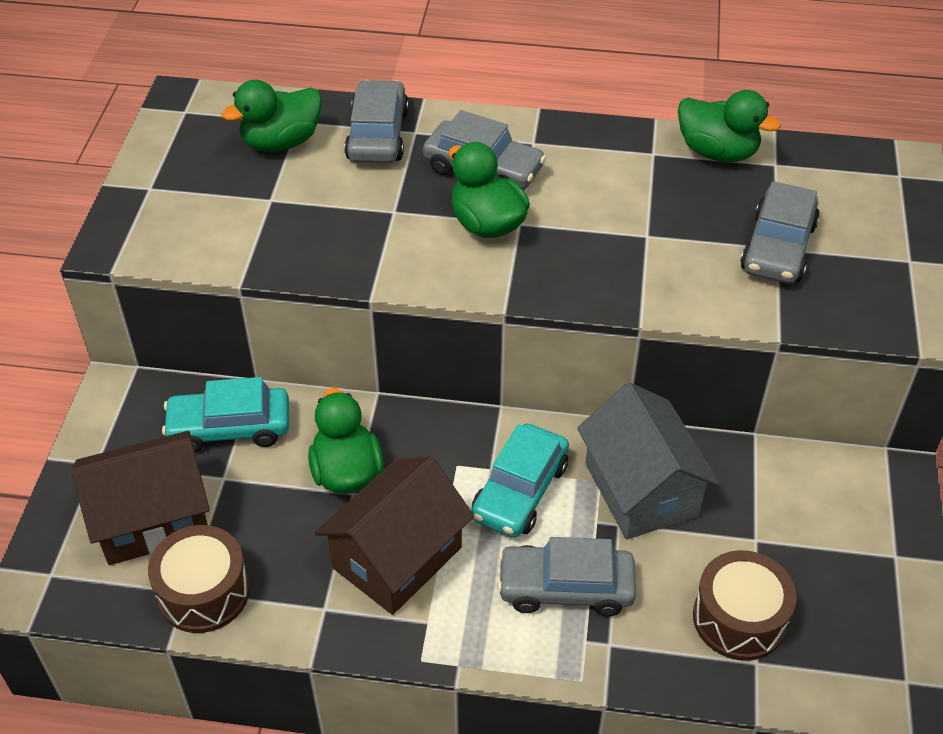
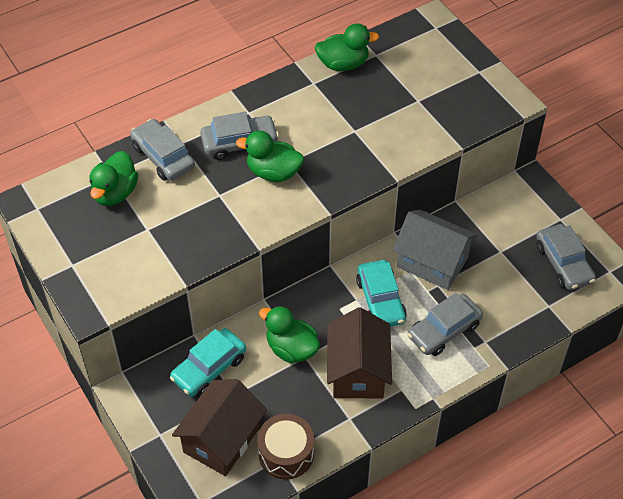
camera: 40 degrees left, 5 degrees up
brown drum [693,550,797,661] -> none
grey car [740,181,820,284] -> grey car moved to [536,224,596,290]

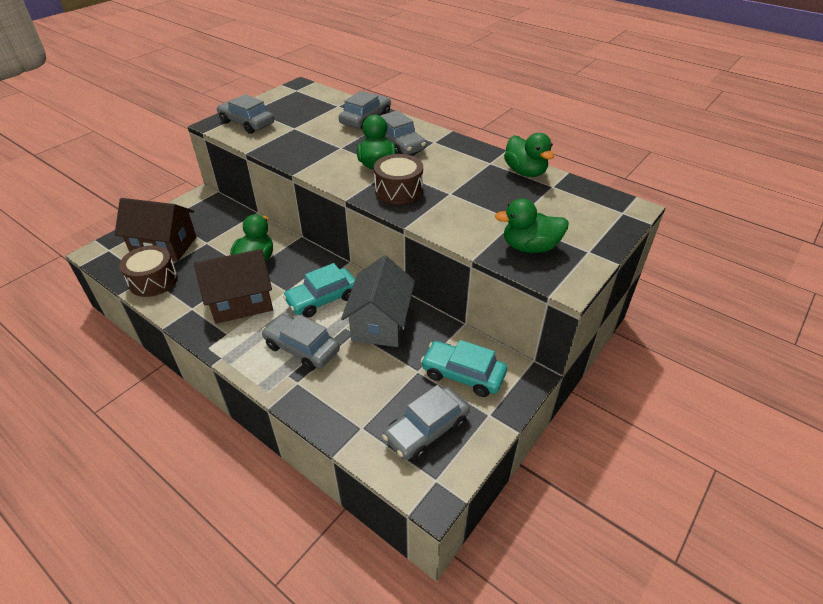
camera: 70 degrees right, 10 degrees down
green duck [89,151,138,206] -> green duck moved to [495,198,569,253]
turquoise car [170,328,246,397] -> turquoise car moved to [421,340,507,397]
none -> grey car [217,94,274,134]
none -> brown drum [374,154,423,205]

